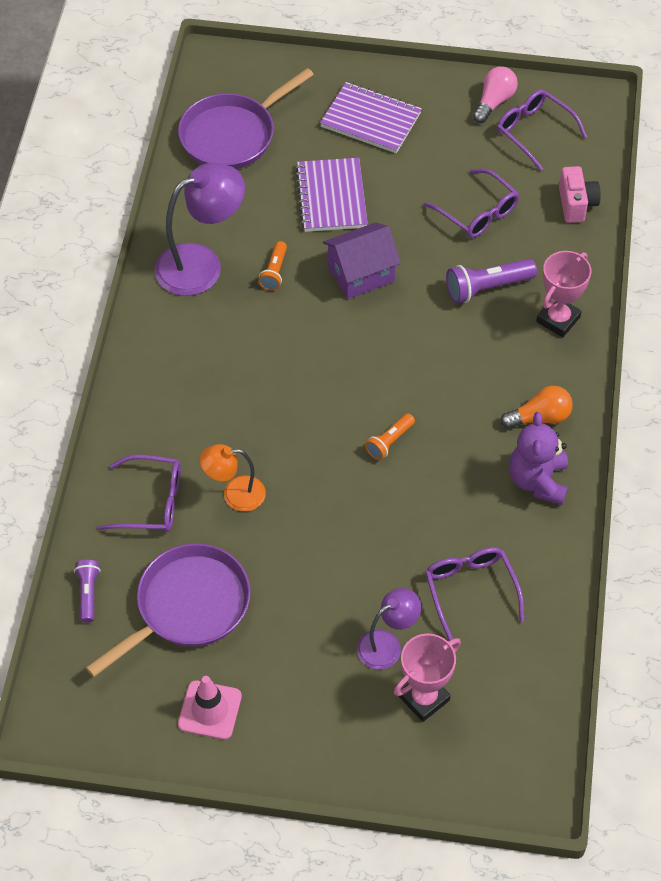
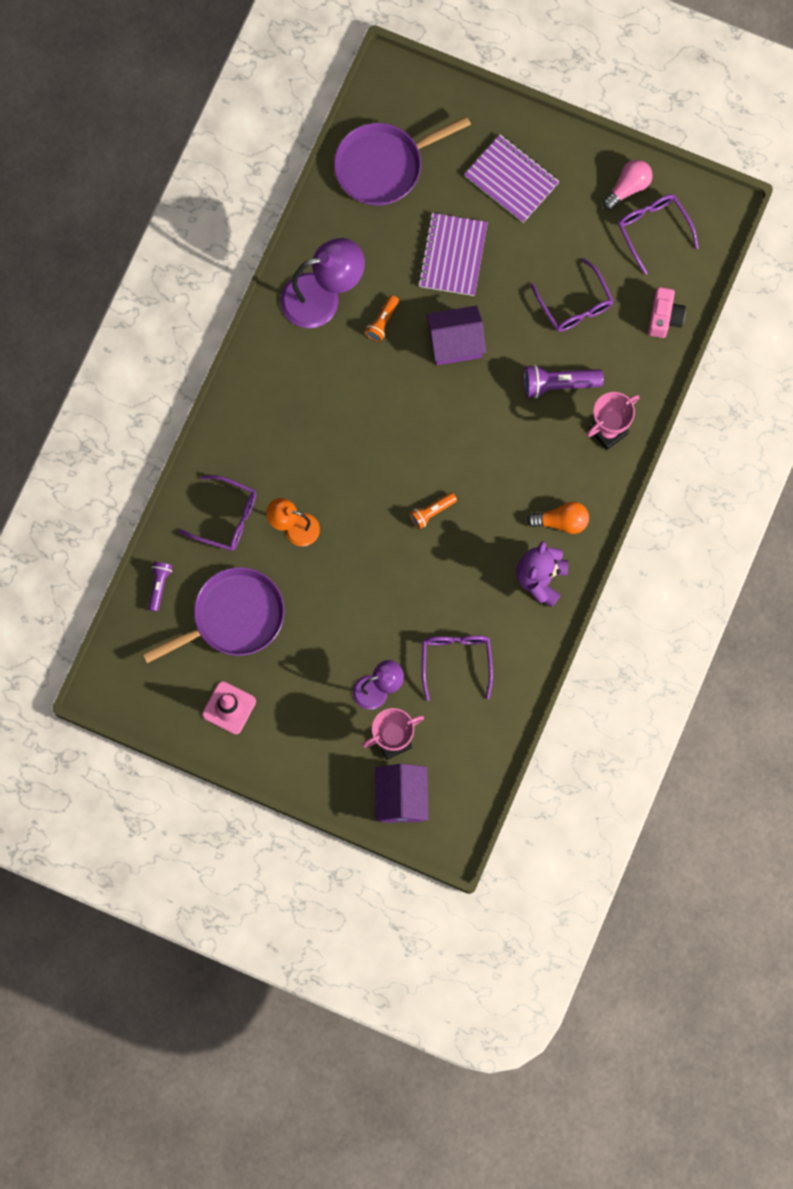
camera: 15 degrees right, 20 degrees up
none -> purple house [375,763,428,823]

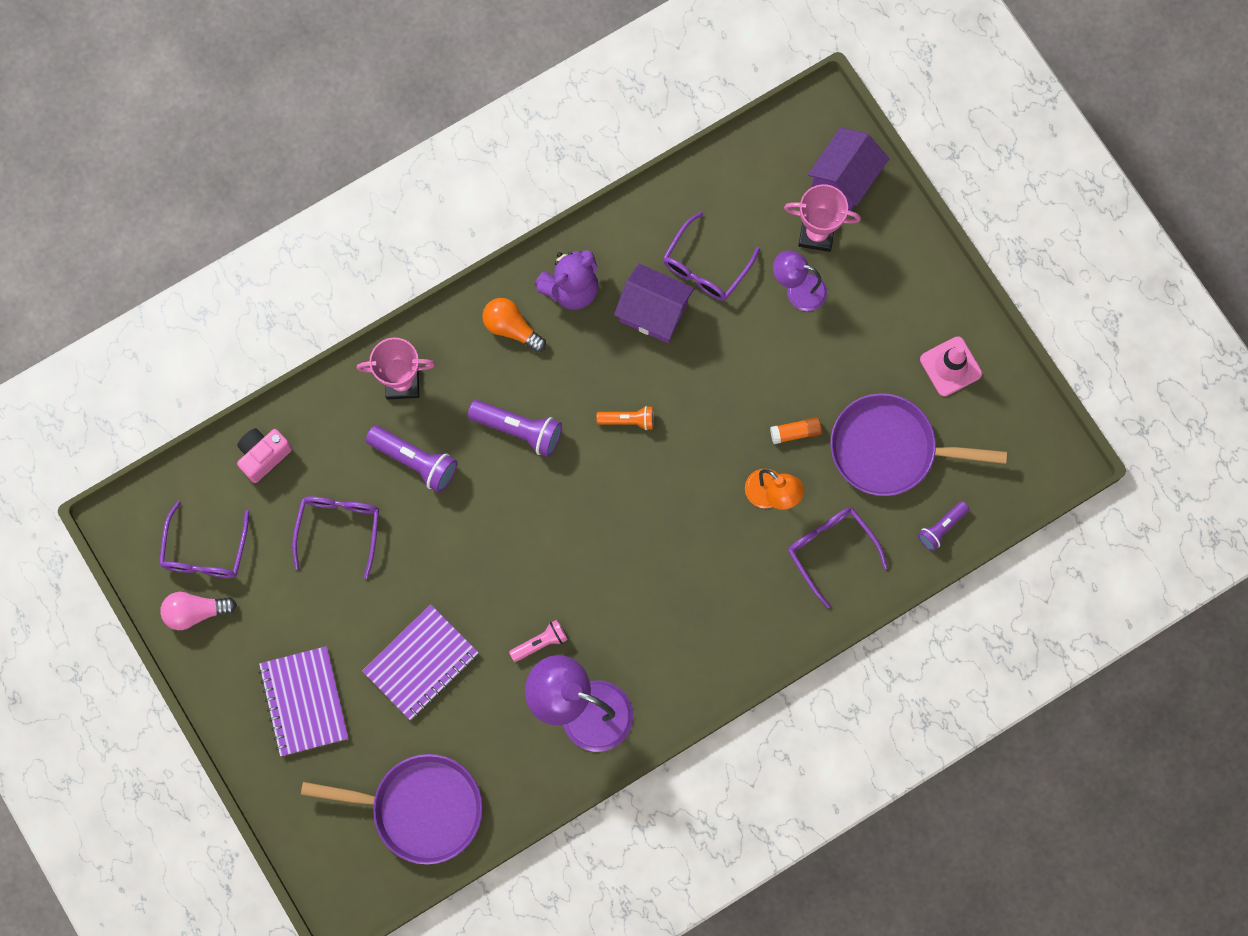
camera: 145 degrees left, 0 degrees up
orange flashlight [365,295,399,342] -> pink flashlight [509,620,568,662]
purple house [426,305,486,365] -> purple house moved to [614,264,694,343]
none -> purple flashlight [468,400,562,457]
none -> orange glue stick [770,417,822,444]

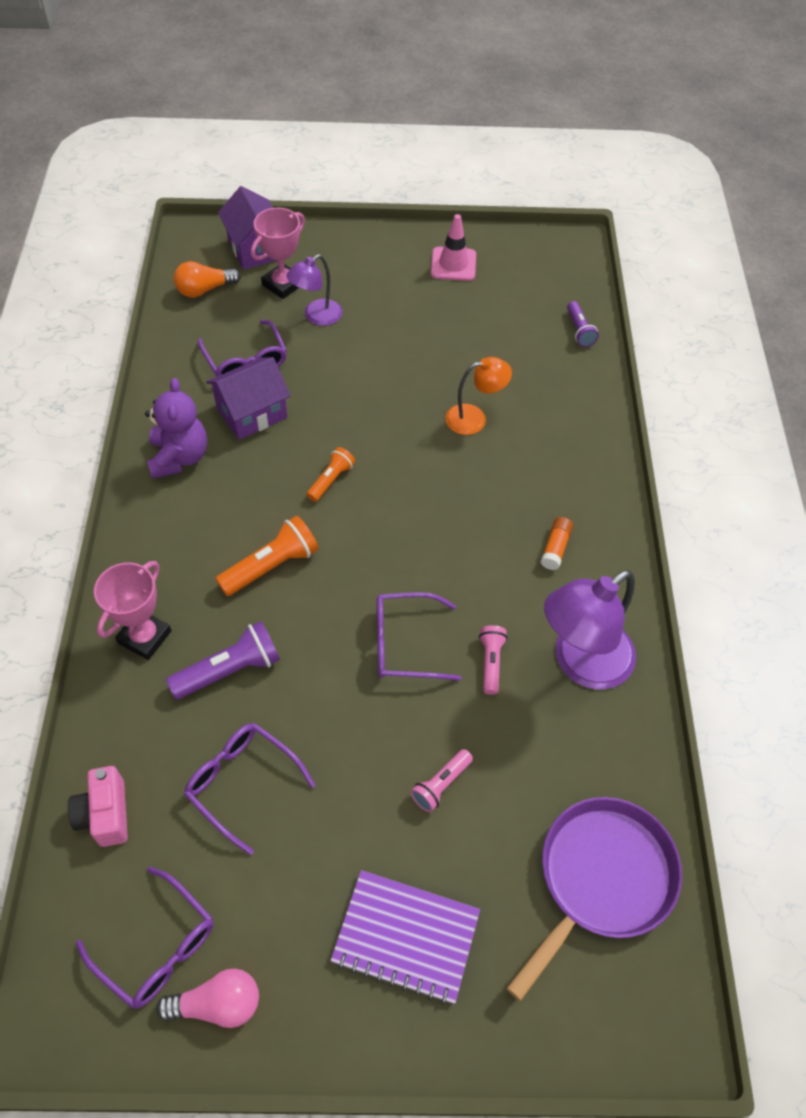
camera: 60 degrees left, 20 degrees down
pink light bulb [160,592,237,630] -> pink light bulb turned 120 degrees counterclockwise [156,968,259,1028]
purple notebook [362,604,479,720] -> pink flashlight [411,749,473,812]
purple flashlight [468,400,562,457] -> orange flashlight [216,515,318,596]
orange light bulb [482,298,546,352] -> orange light bulb moved to [174,261,241,298]
orange glue stick [770,417,822,444] -> orange glue stick moved to [541,517,573,570]
purple glasses [788,507,888,608] -> purple glasses moved to [377,592,462,681]
purple pan [830,393,1007,496] -> none

